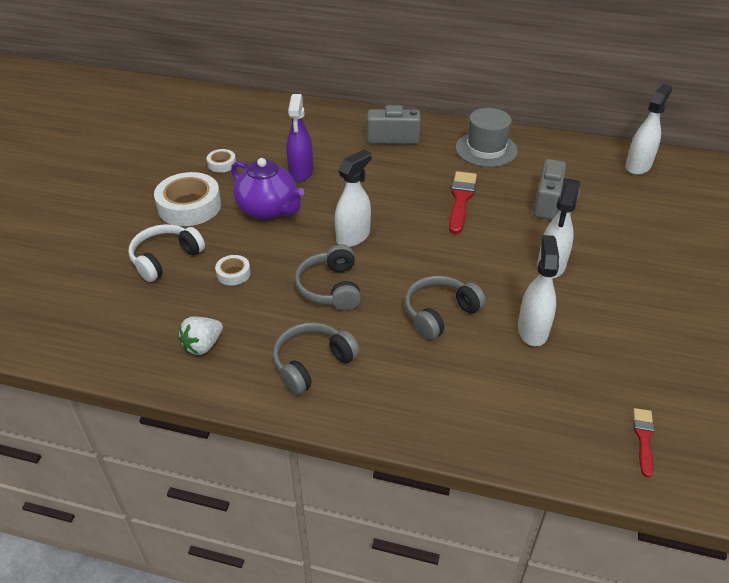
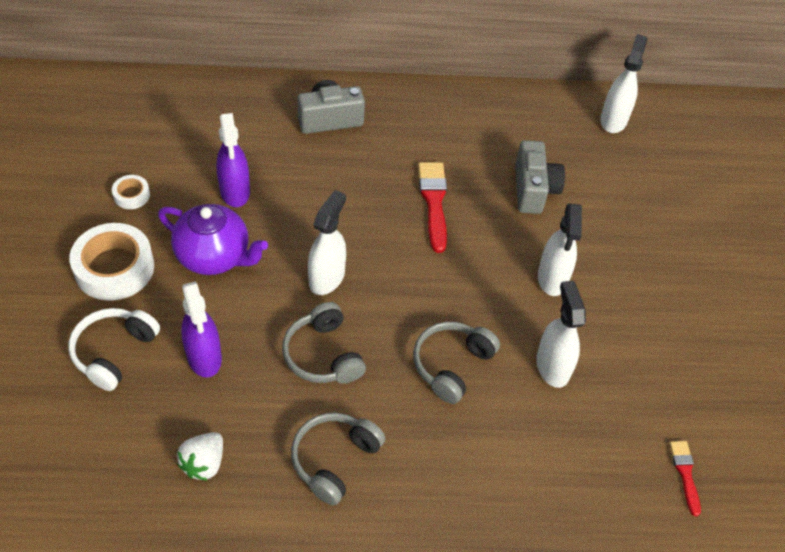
camera: 20 degrees left, 10 degrees up
white tape [215,255,251,285] -> purple spray bottle [181,281,222,378]
grey hat [456,108,518,167] -> none

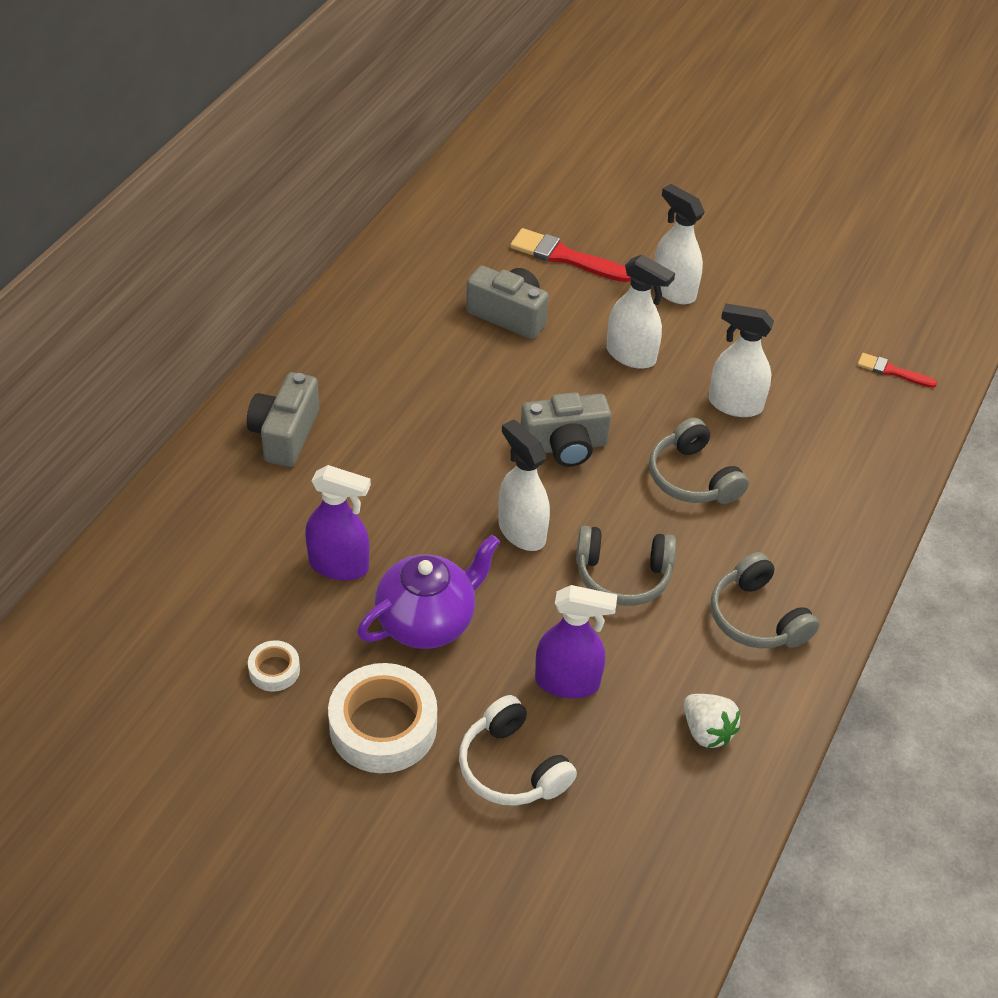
camera: 60 degrees left, 5 degrees down
red brush [418,162,447,253] -> red brush moved to [510,228,631,282]
white spray bottle [600,34,647,133] -> white spray bottle moved to [654,184,705,304]
none -> grey camera [521,392,611,467]

